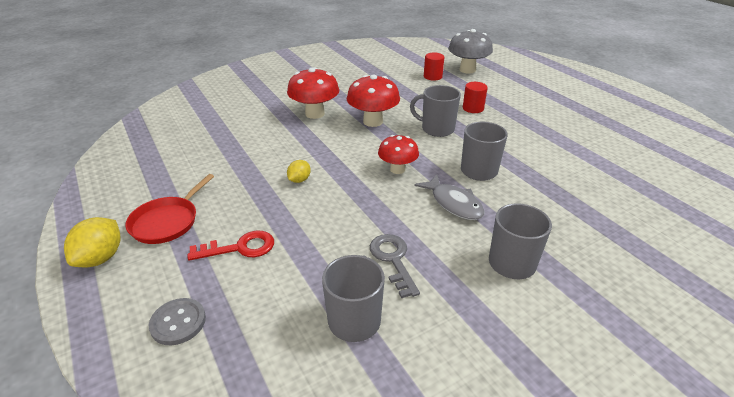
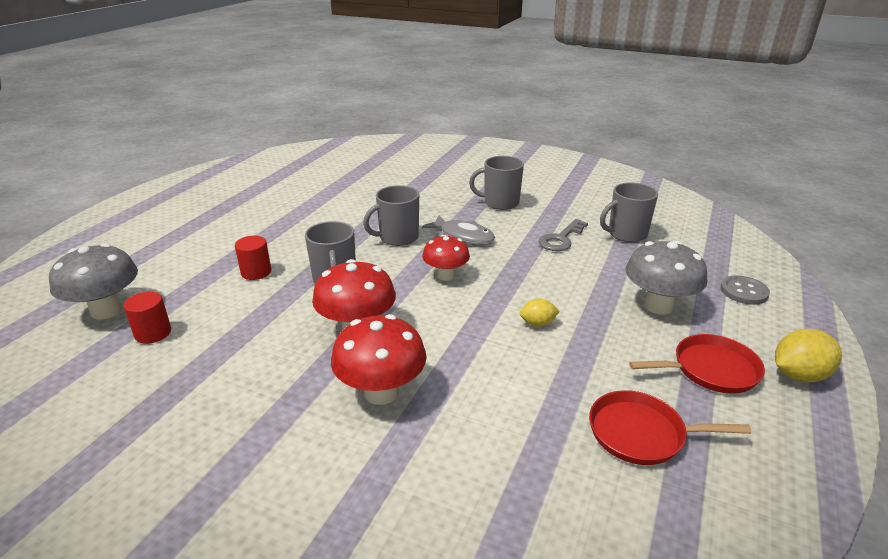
camera: 125 degrees left, 5 degrees down
red key [188,231,274,261] -> grey mushroom [626,241,707,314]
grey fish [414,175,484,220] -> grey fish turned 105 degrees clockwise [422,215,495,244]
none -> red pan [589,390,751,465]

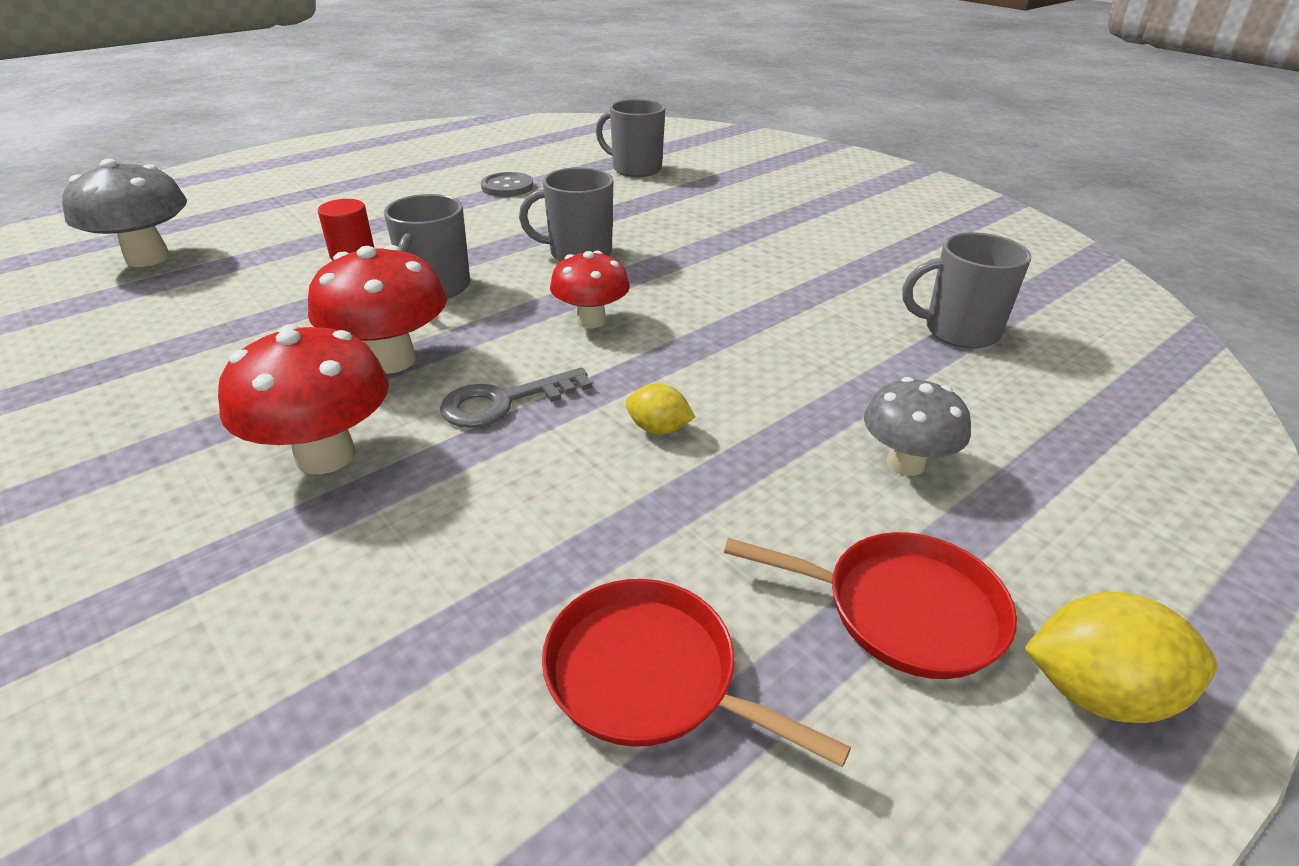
camera: 25 degrees right, 5 degrees up
red cylinder [124,291,171,344] -> none
grey fish [422,215,495,244] -> none
grey mug [469,156,524,210] -> grey mug moved to [596,99,665,177]
grey key [538,219,588,251] -> grey key moved to [440,367,592,428]
grey mushroom [626,241,707,314] -> grey mushroom [864,377,971,476], size x0.66
grey button [720,275,770,305] -> grey button moved to [481,172,533,197]

